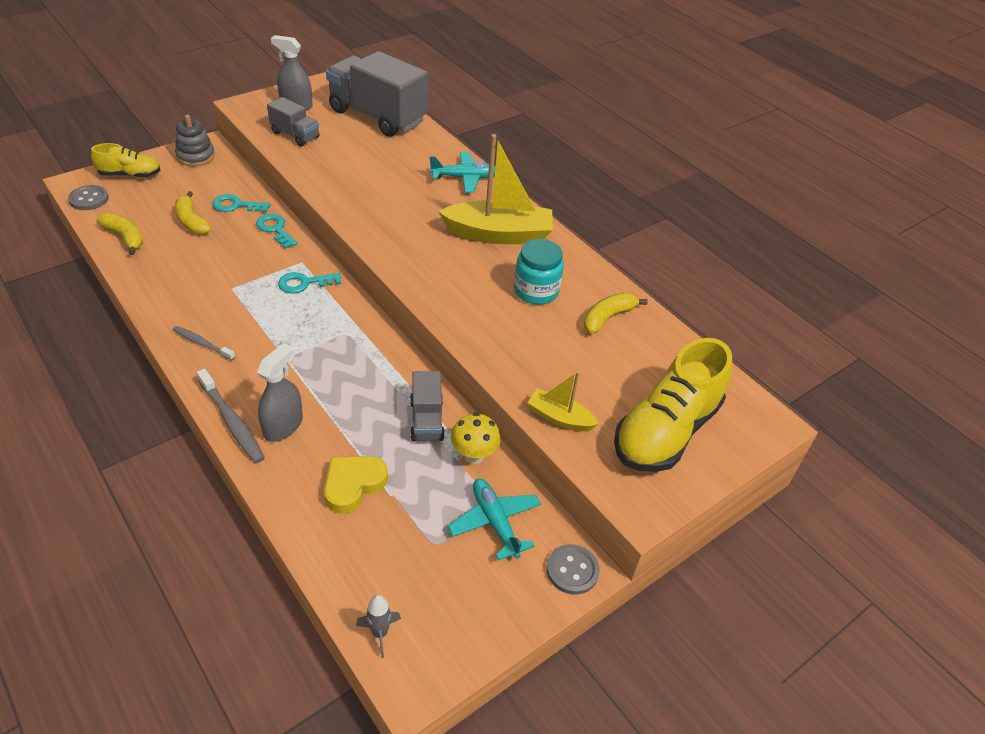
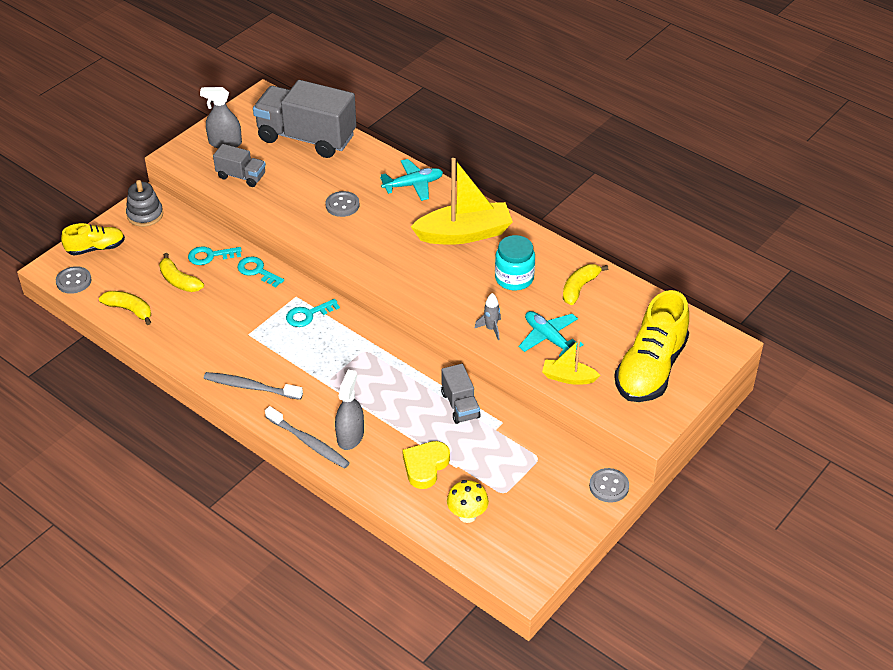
camera: 10 degrees left, 0 degrees up
grey toothbrush [173,326,236,361] -> grey toothbrush [204,372,303,400], size x1.55
grey rocket [356,595,401,658] -> grey rocket moved to [474,293,501,340]
turquoise plane [448,479,541,561] -> turquoise plane moved to [519,311,584,357]
yellow mushroom [451,412,501,464] -> yellow mushroom moved to [447,480,489,523]
none -> grey button [326,191,360,217]

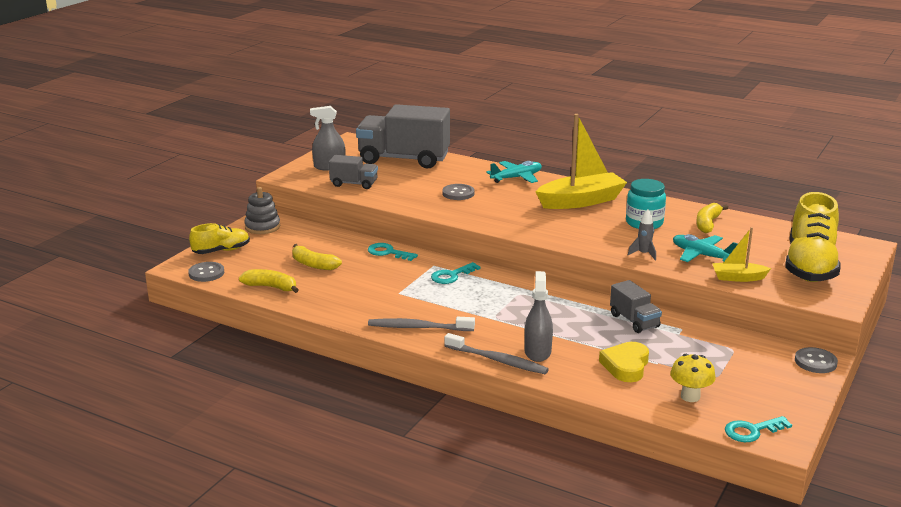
camera: 10 degrees left, 20 degrees down
turquoise key [188,246,242,265] -> turquoise key moved to [725,416,792,442]

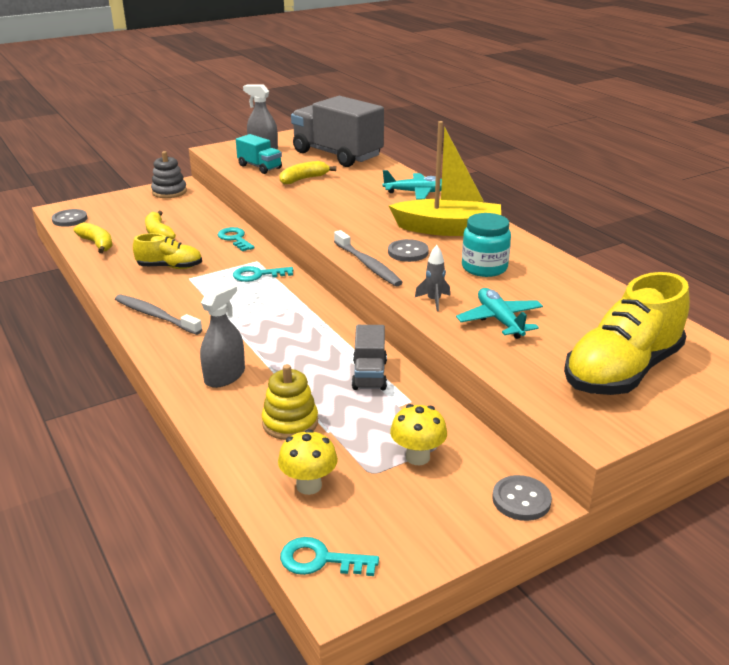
camera: 30 degrees right, 5 degrees up
yellow shoe [189,223,250,254] -> yellow shoe moved to [133,233,202,269]
grey truck [329,155,378,189] -> turquoise truck [236,134,282,174]
grey button [442,184,475,200] -> grey button moved to [388,239,429,262]
grey toothbrush [444,333,549,374] -> grey toothbrush moved to [334,230,403,286]
yellow heart [599,342,649,382] -> yellow stacking toy [261,364,318,440]
yellow banana [696,203,728,233] -> yellow banana moved to [279,161,336,184]
yellow boat [712,227,771,282] -> none
none -> yellow mushroom [390,404,447,465]

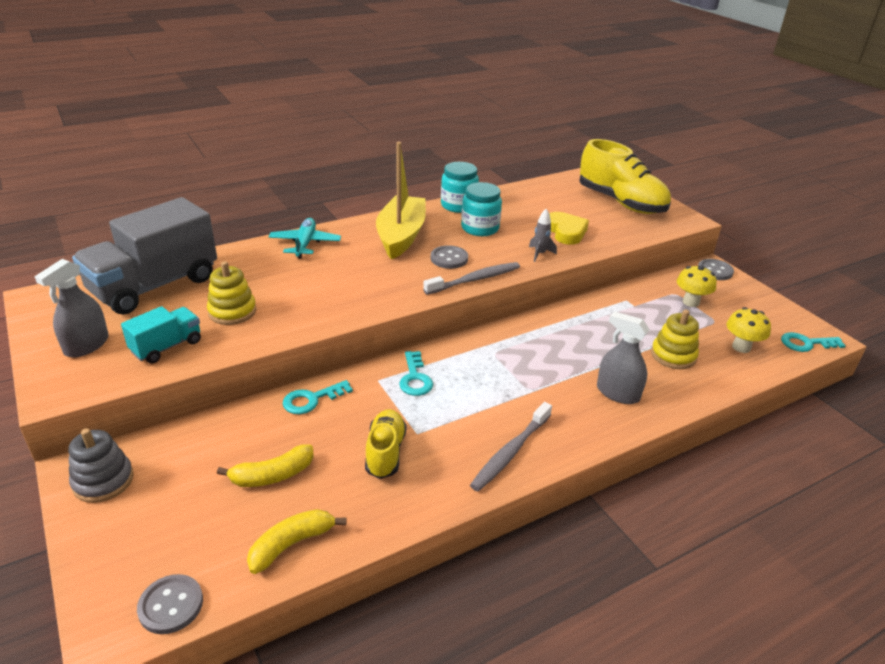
camera: 90 degrees left, 5 degrees up
yellow banana [279,161,336,184] -> yellow stacking toy [207,261,256,325]
turquoise key [280,537,379,576] -> turquoise key turned 75 degrees clockwise [781,332,846,352]
grey truck [352,325,387,390] -> none
turquoise plane [456,288,543,339] -> yellow heart [549,212,589,245]
none -> turquoise jar [441,162,479,213]

